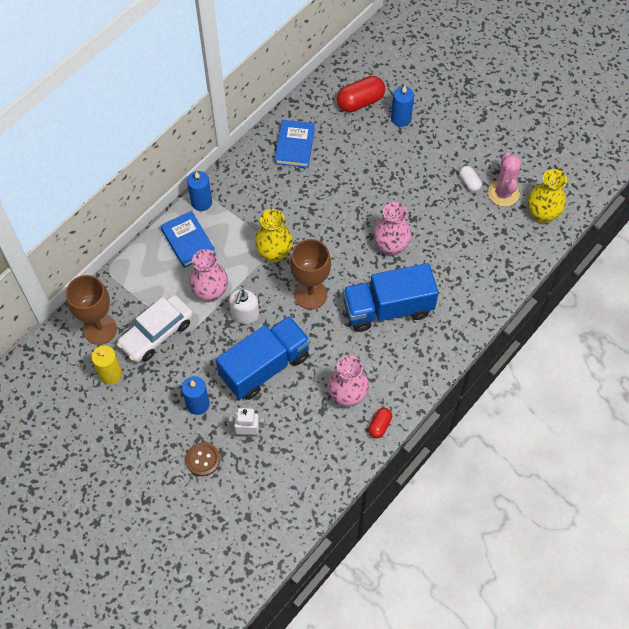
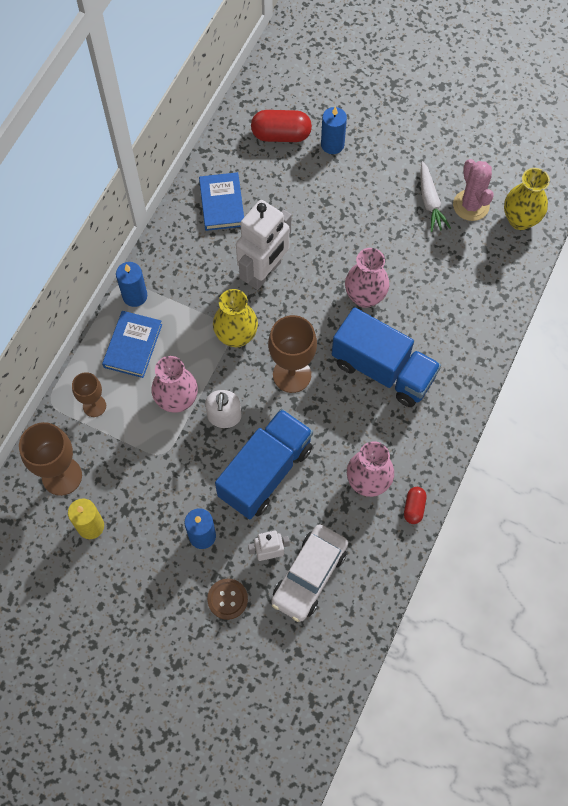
camera: 15 degrees left, 5 degrees up
white car [117,295,193,362] -> white car moved to [271,524,348,622]
blue book [160,211,215,268] -> blue book turned 60 degrees clockwise [102,311,162,378]
red capsule [337,76,385,112] -> red capsule turned 45 degrees clockwise [251,110,312,142]
blue truck [343,263,439,332] -> blue truck turned 120 degrees counterclockwise [332,307,441,407]
white capsule [459,166,482,192] -> white carrot [421,161,451,232]
none -> brown goblet [72,372,106,417]
none -> white robot [236,200,291,290]

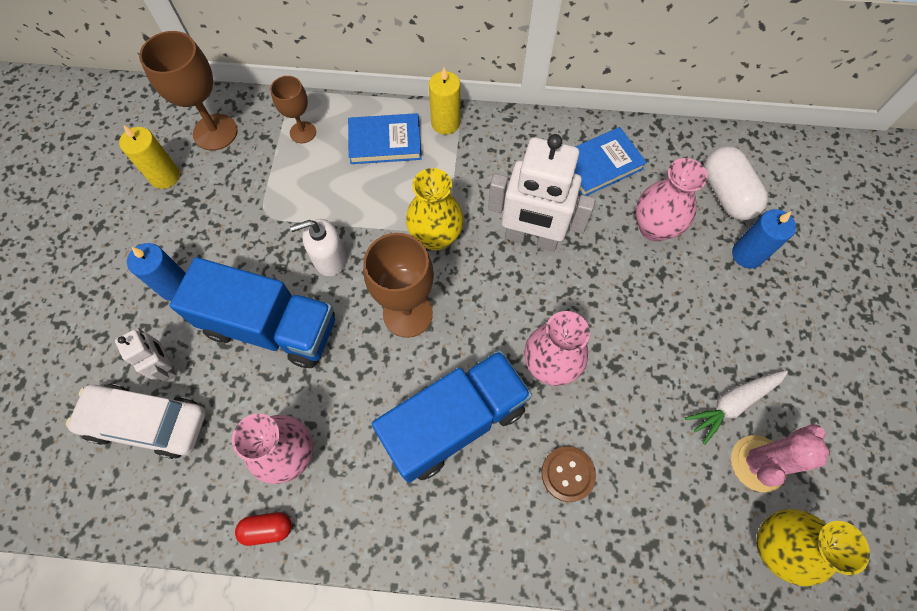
camera: 70 degrees right, 0 degrees up
blue candle [116,262,147,307] -> yellow candle [429,68,460,135]
pink vase [152,356,198,413] -> pink vase moved to [636,158,708,241]
brown button [207,578,248,620] -> brown button moved to [541,446,596,502]
red capsule [251,110,312,142] -> white capsule [704,146,768,220]
blue truck [332,307,441,407] -> blue truck turned 135 degrees counterclockwise [372,350,532,483]

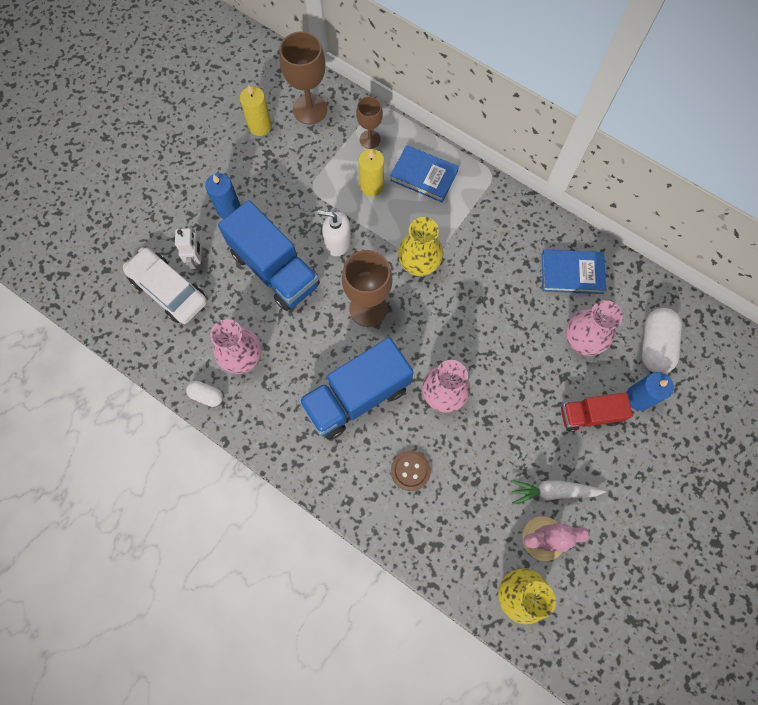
camera: 30 degrees right, 5 degrees up
red capsule [235,512,292,546] -> white capsule [186,381,223,407]
blue truck [372,350,532,483] -> blue truck turned 150 degrees clockwise [298,337,414,440]
yellow candle [429,68,460,135] -> yellow candle moved to [359,149,384,196]
white robot [488,134,595,251] -> none
none -> red truck [561,393,633,432]

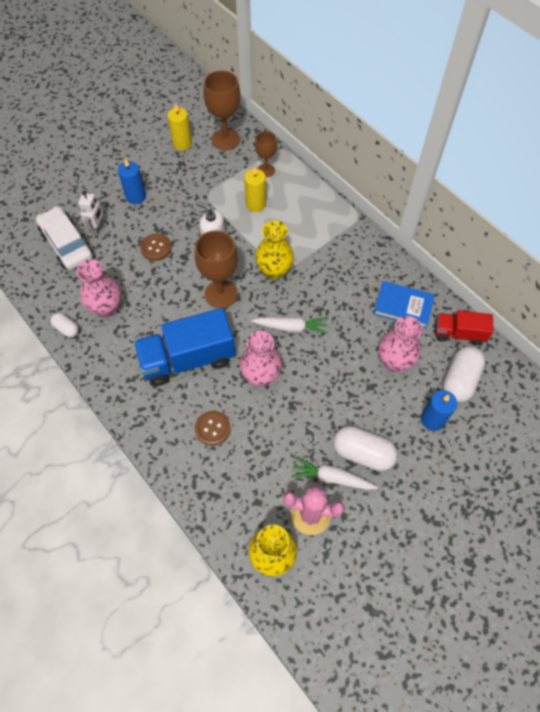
camera: 15 degrees right, 10 degrees down
blue truck [218,200,320,311] -> brown button [140,234,171,261]
blue book [390,145,459,202] -> none
red truck [561,393,633,432] -> red truck moved to [435,310,494,346]
none -> white carrot [251,317,328,334]
none -> white capsule [333,426,398,471]

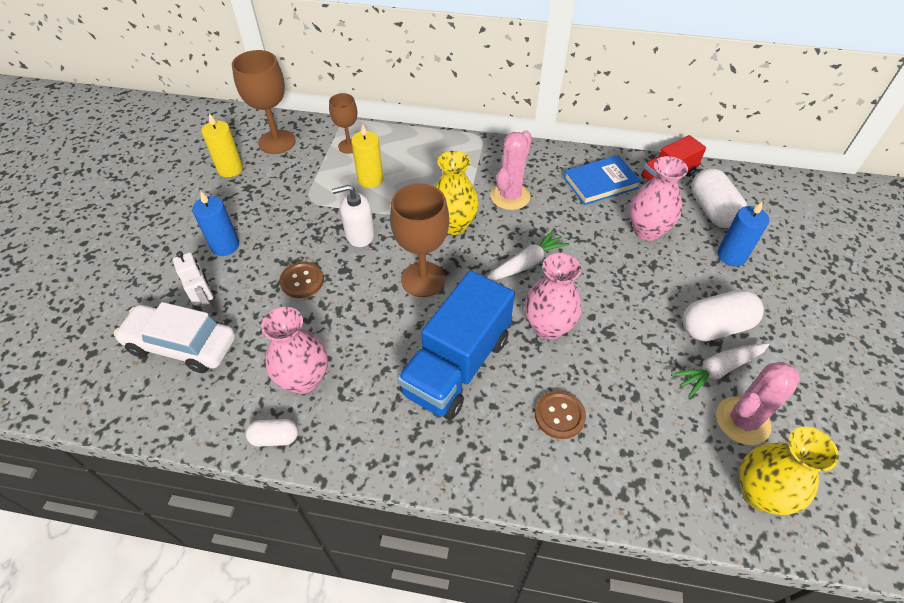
camera: 40 degrees left, 10 degrees down
none -> pink cactus [490,130,532,210]

